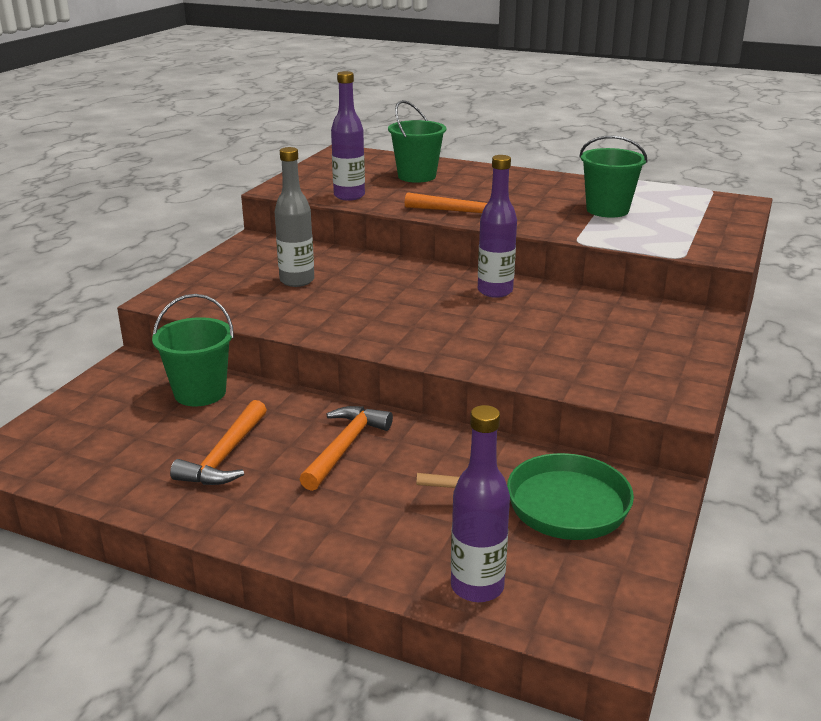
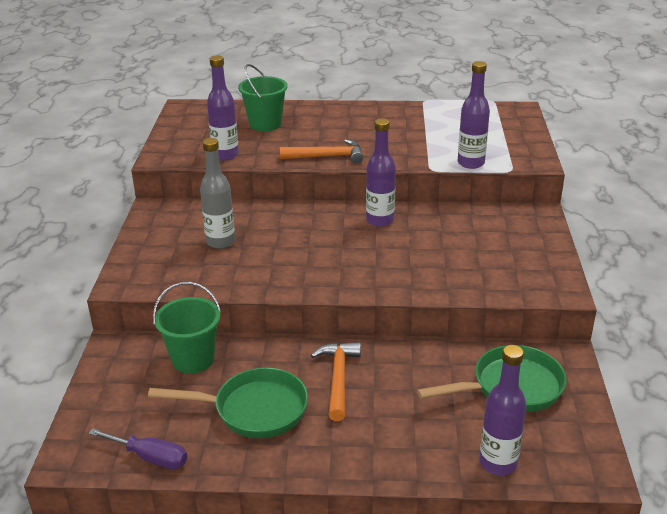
camera: 20 degrees left, 5 degrees up
orange hammer [170,400,267,485] -> green pan [148,367,308,438]
green bucket [579,136,648,218] -> none
none -> purple screwdriver [89,428,187,469]
none -> purple bottle [458,61,490,169]

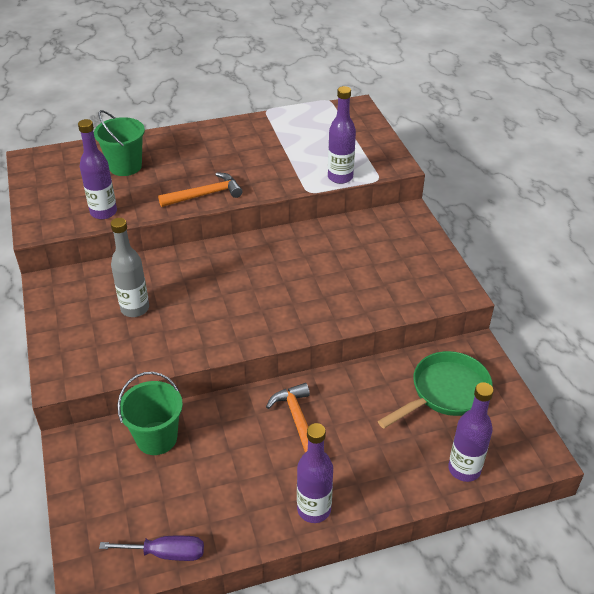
camera: 20 degrees left, 10 degrees up
green pan [148,367,308,438] -> none
purple bottle [366,119,396,227] -> purple bottle moved to [297,423,333,523]

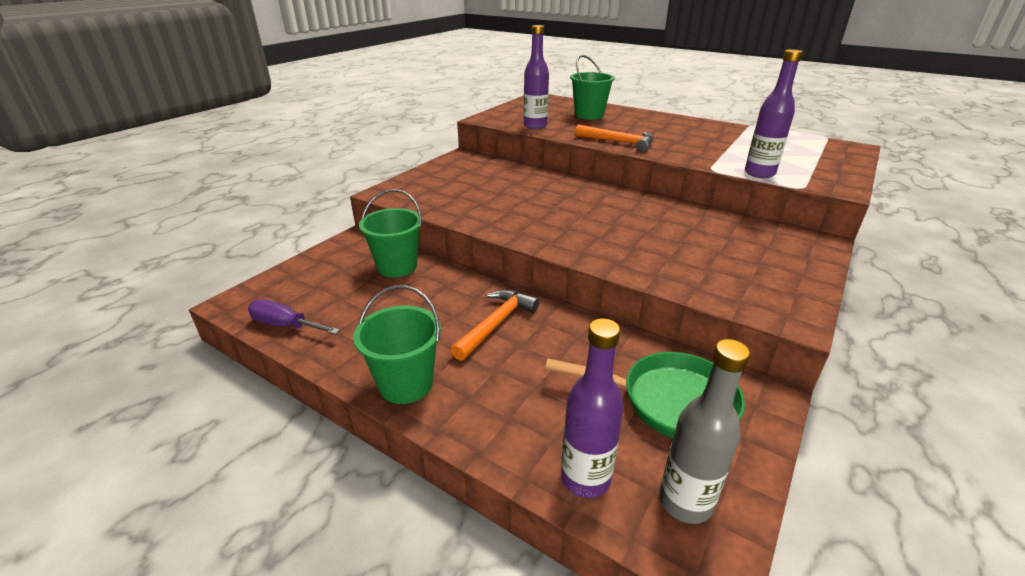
camera: 50 degrees right, 10 degrees down
purple screwdriver [99,536,204,561] -> purple screwdriver turned 150 degrees clockwise [248,299,340,334]
grey bottle [111,218,149,317] -> grey bottle moved to [659,339,750,524]
purple bottle [297,423,333,523] -> green bucket [353,285,441,404]

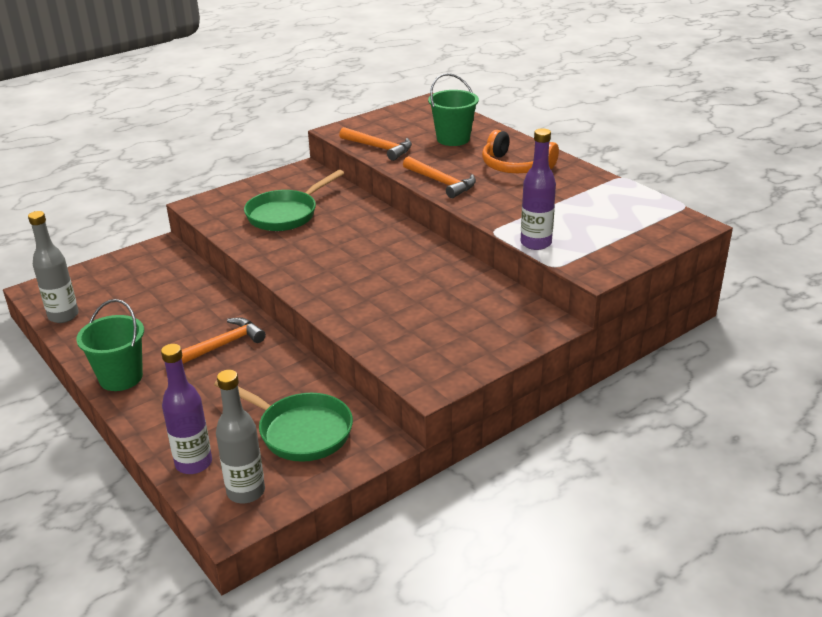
camera: 20 degrees right, 0 degrees up
purple screwdriver [248,299,340,334] -> grey bottle [28,211,79,323]
green bucket [359,189,422,277] -> none
purple bottle [524,25,549,129] -> orange hammer [339,127,412,161]
none -> green pan [244,170,344,231]
none -> orange headphones [482,130,559,173]

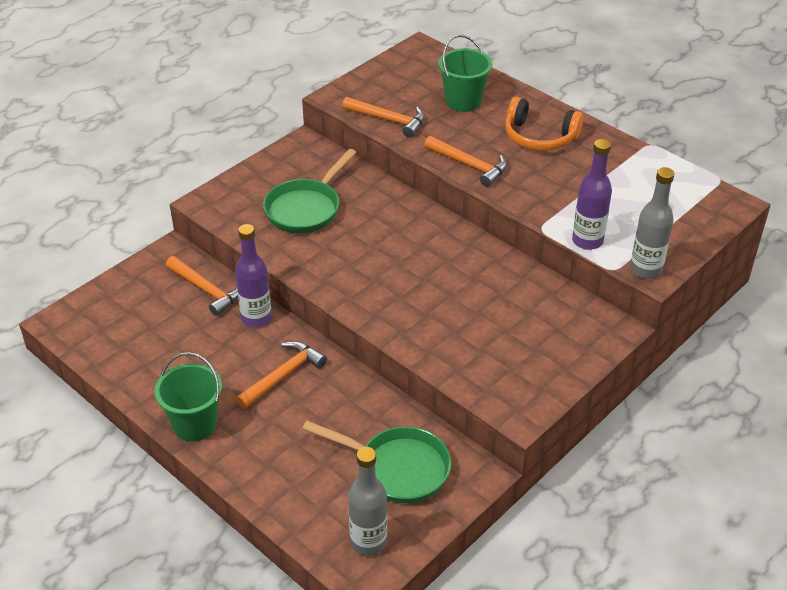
camera: 10 degrees left, 10 degrees up
grey bottle [28,211,79,323] -> grey bottle moved to [630,167,674,279]
purple bottle [161,344,212,474] -> purple bottle moved to [235,224,272,327]
none -> orange hammer [166,256,238,316]

